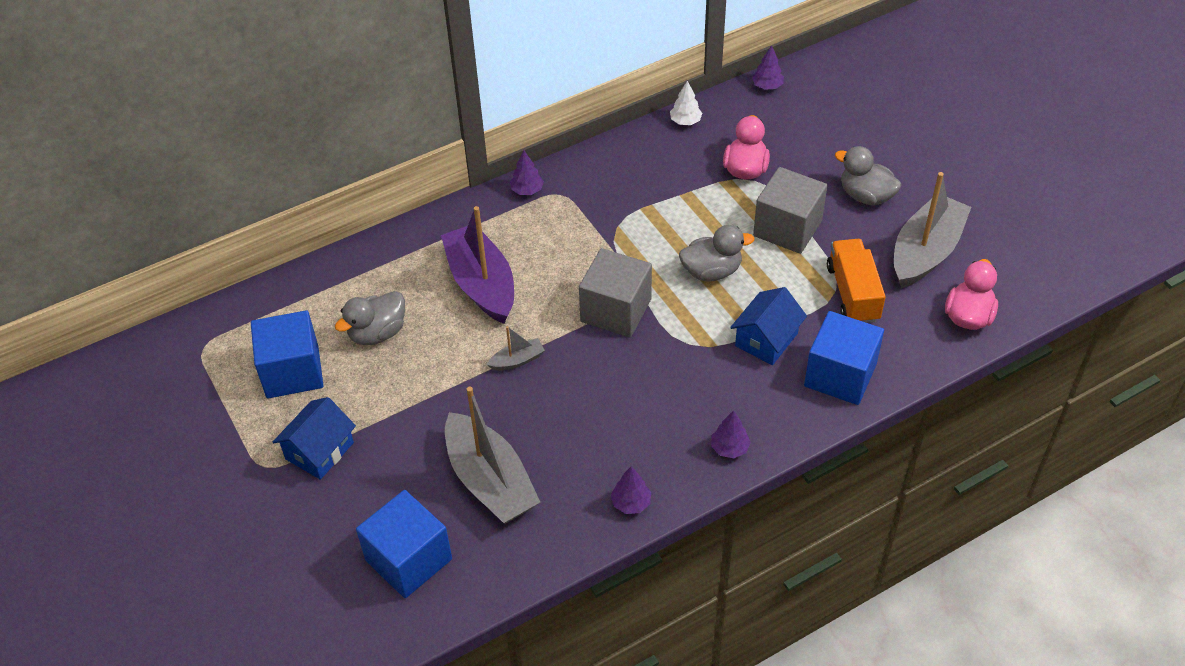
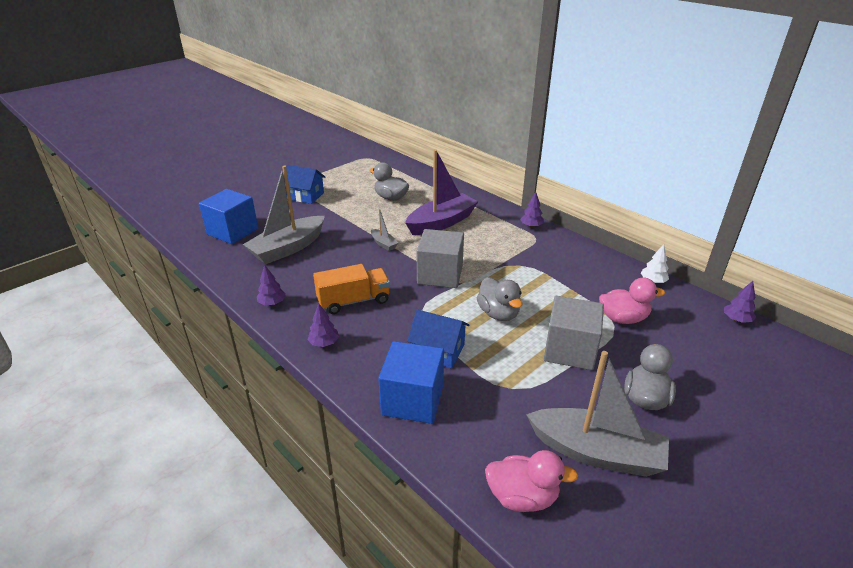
camera: 75 degrees right, 15 degrees down
blue cube [251,310,324,398] -> none
orange truck [827,239,886,323] -> orange truck moved to [313,264,390,314]

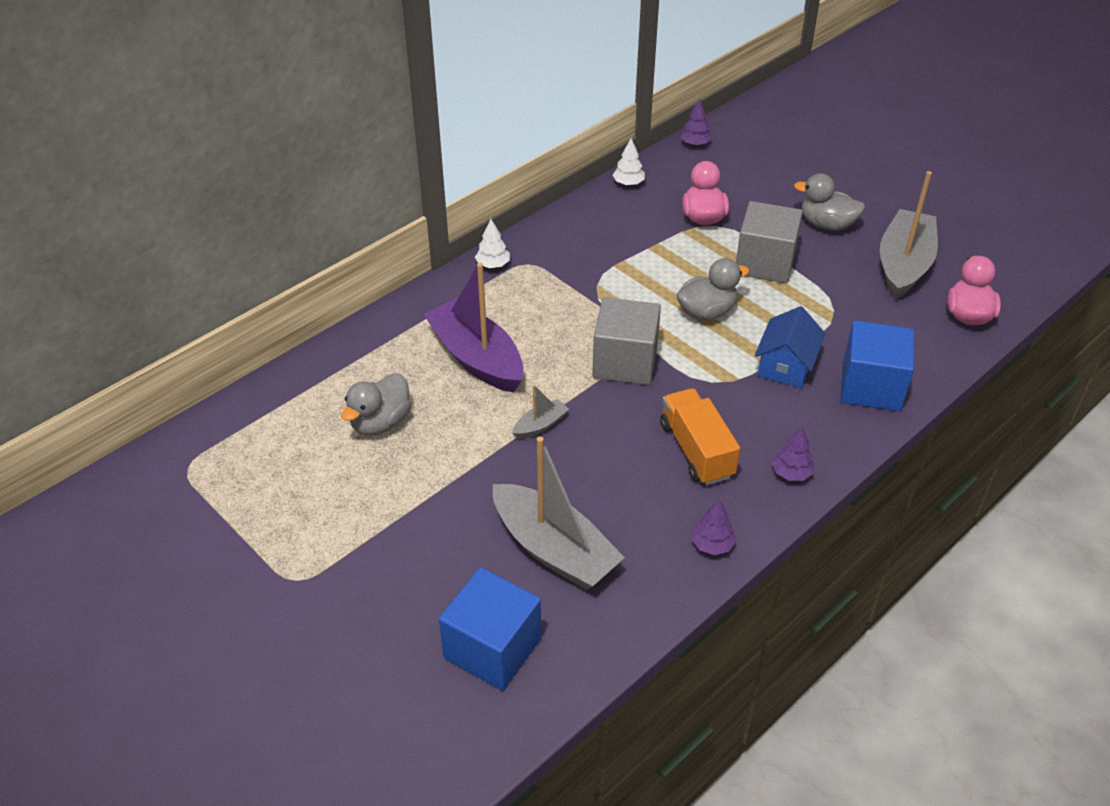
camera: 90 degrees left, 10 degrees up
blue house [284,165,325,204] -> none
purple tree [520,192,544,228] -> white tree [475,219,510,268]

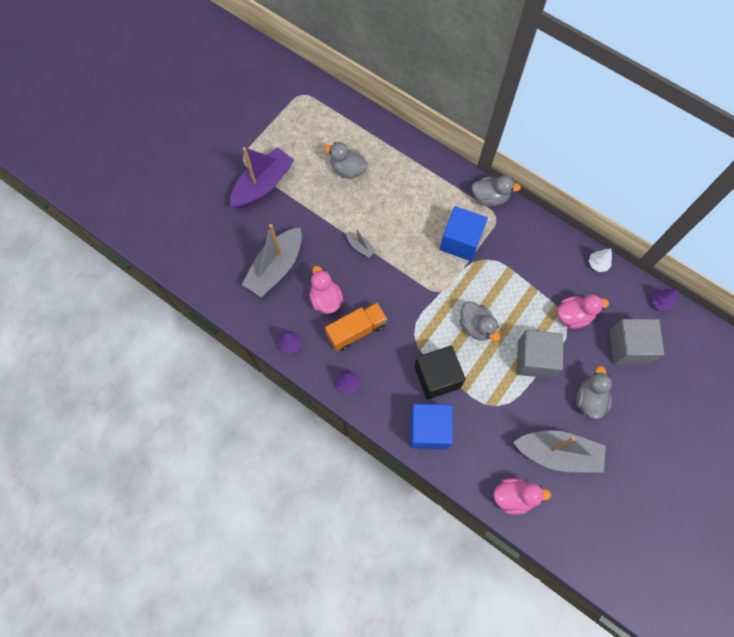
camera: 80 degrees right, 25 degrees up
purple boat [423,263,523,393] -> purple boat moved to [230,147,294,208]
blue cube [439,567,541,691] -> blue cube moved to [440,206,488,261]
white tree [475,219,510,268] -> grey duck [472,175,521,207]
grey cube [592,297,661,385] -> grey cube moved to [610,319,664,364]
blue house [755,306,825,388] -> black cube [414,345,466,400]
none -> pink duck [309,266,343,314]

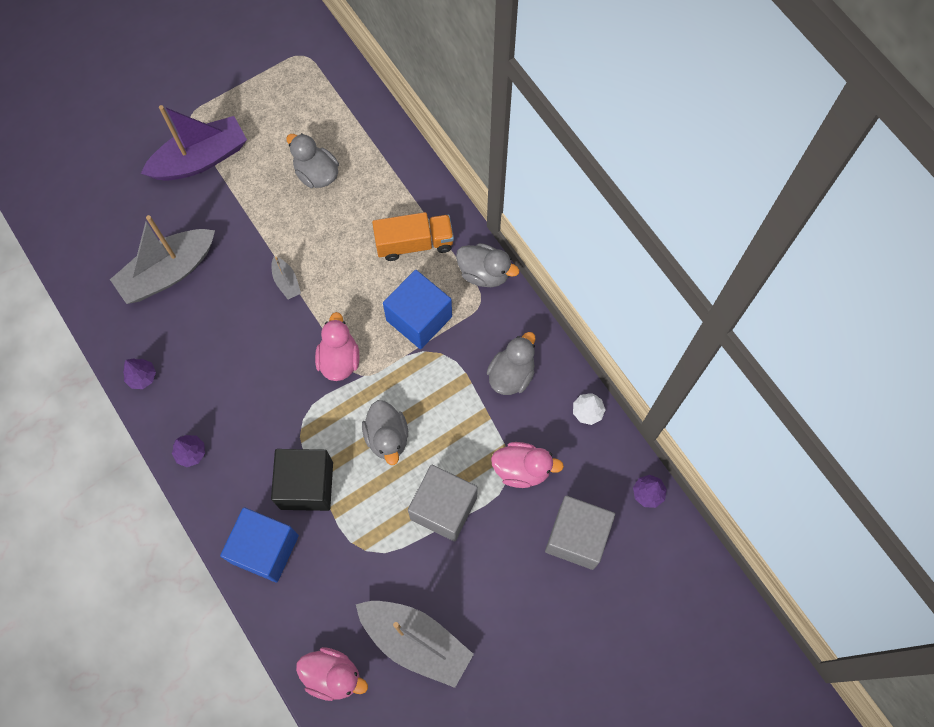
camera: 20 degrees right, 0 degrees up
pink duck [309,266,343,314] -> pink duck moved to [315,312,359,381]
orange truck [325,303,387,351] -> orange truck moved to [372,212,454,261]
grey duck [576,366,612,419] -> grey duck moved to [487,332,536,395]

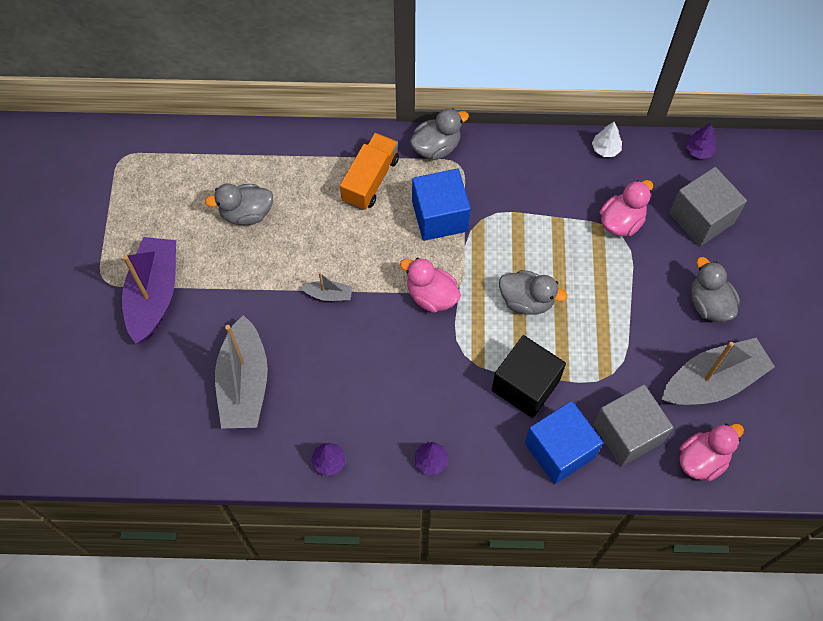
camera: 55 degrees left, 5 degrees down
grey cube [408,465,478,541] -> grey cube moved to [593,385,674,466]
grey duck [487,332,536,395] -> grey duck moved to [691,257,740,322]

